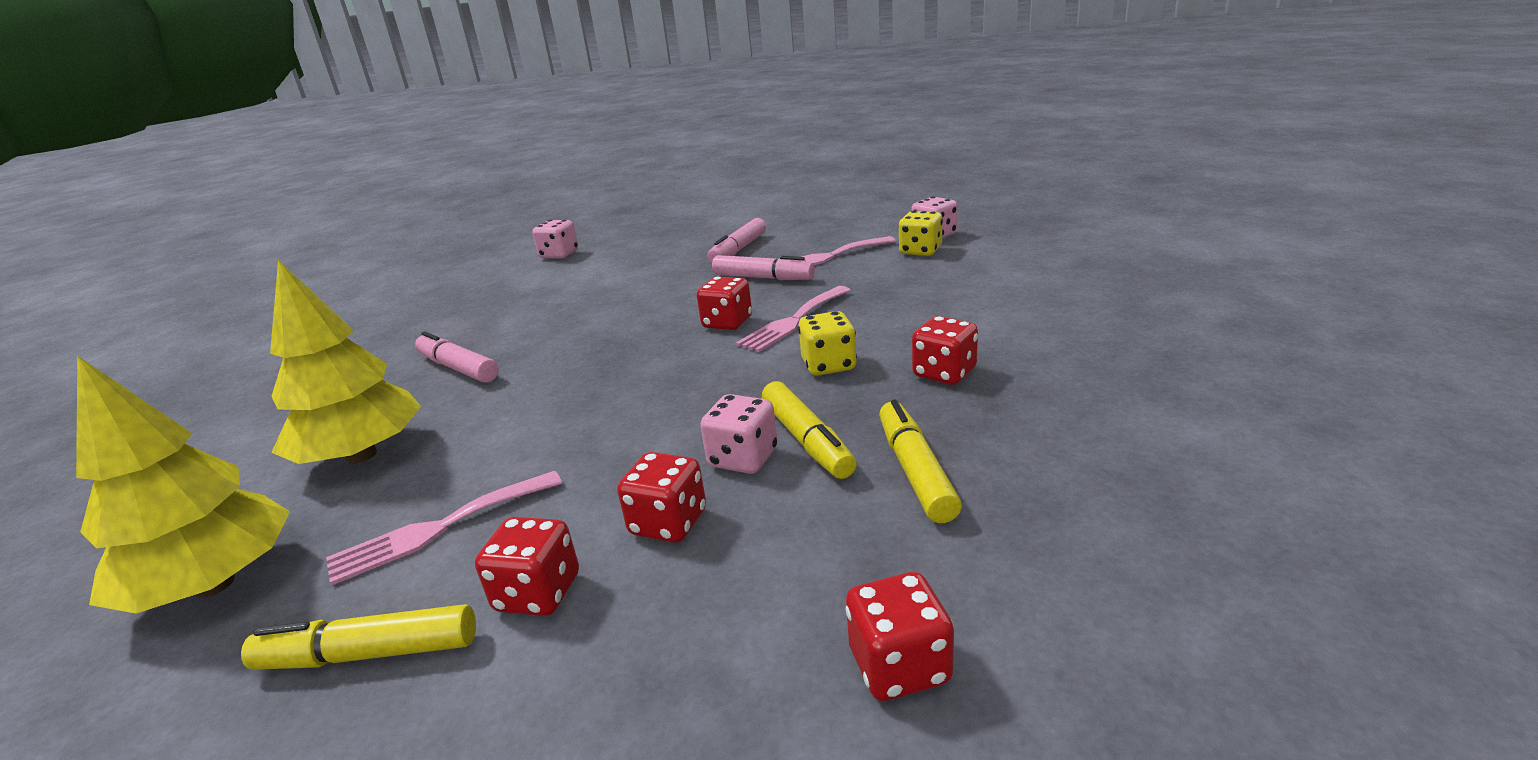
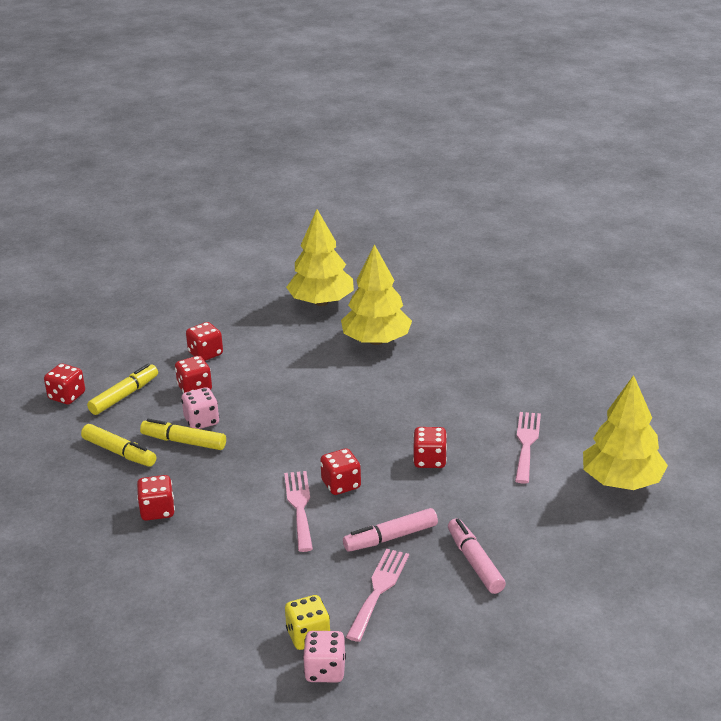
camera: 130 degrees right, 5 degrees up
yellow marker [241,604,476,670] -> yellow marker moved to [87,364,158,415]
pink fork [326,471,562,586] -> pink fork moved to [515,412,541,484]
pink marker [415,331,499,383] -> none
pink dice [532,220,578,259] -> yellow tree [583,375,668,490]
yellow dice [798,311,857,376] -> none
none -> red dice [413,427,447,468]

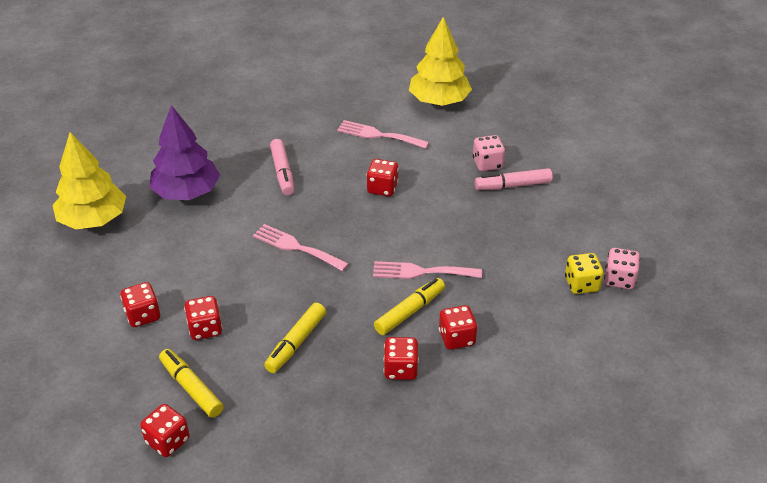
camera: 80 degrees left, 10 degrees up
yellow marker [81,424,156,466] -> yellow marker moved to [374,278,445,335]
pink dice [181,387,219,429] -> pink dice moved to [473,135,505,171]
red dice [320,448,361,495] -> red dice moved to [439,305,478,350]
yellow tree [341,244,412,345] -> purple tree [149,105,220,200]
pink marker [343,508,438,552] -> pink marker moved to [270,139,294,195]
pink fork [346,549,409,642] -> pink fork moved to [253,224,349,271]

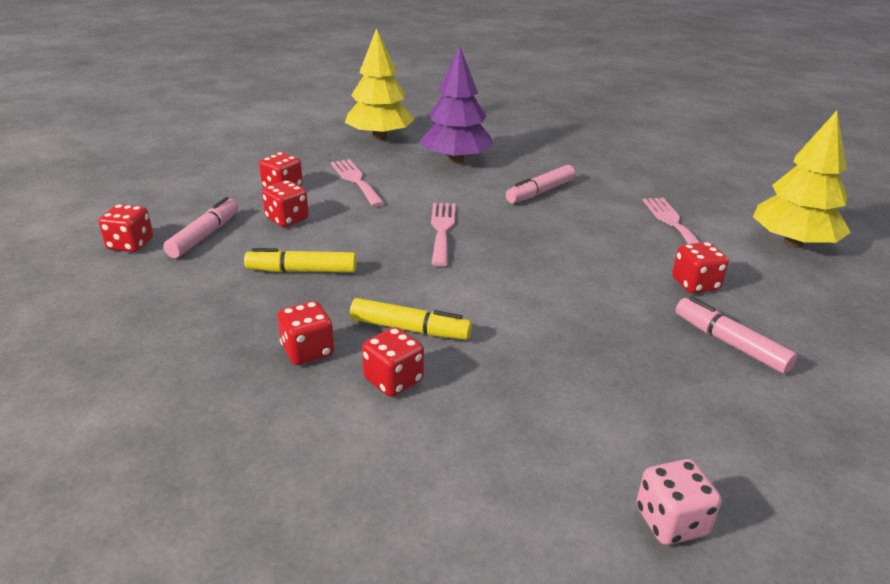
camera: 60 degrees right, 10 degrees down
yellow marker [159,349,223,418] -> pink marker [163,197,239,258]
red dice [367,159,399,196] -> red dice moved to [672,242,729,294]
pink fork [373,261,482,279] -> pink fork moved to [331,159,385,207]
pink dice [473,135,505,171] -> none
yellow dice [565,253,604,294] -> none

